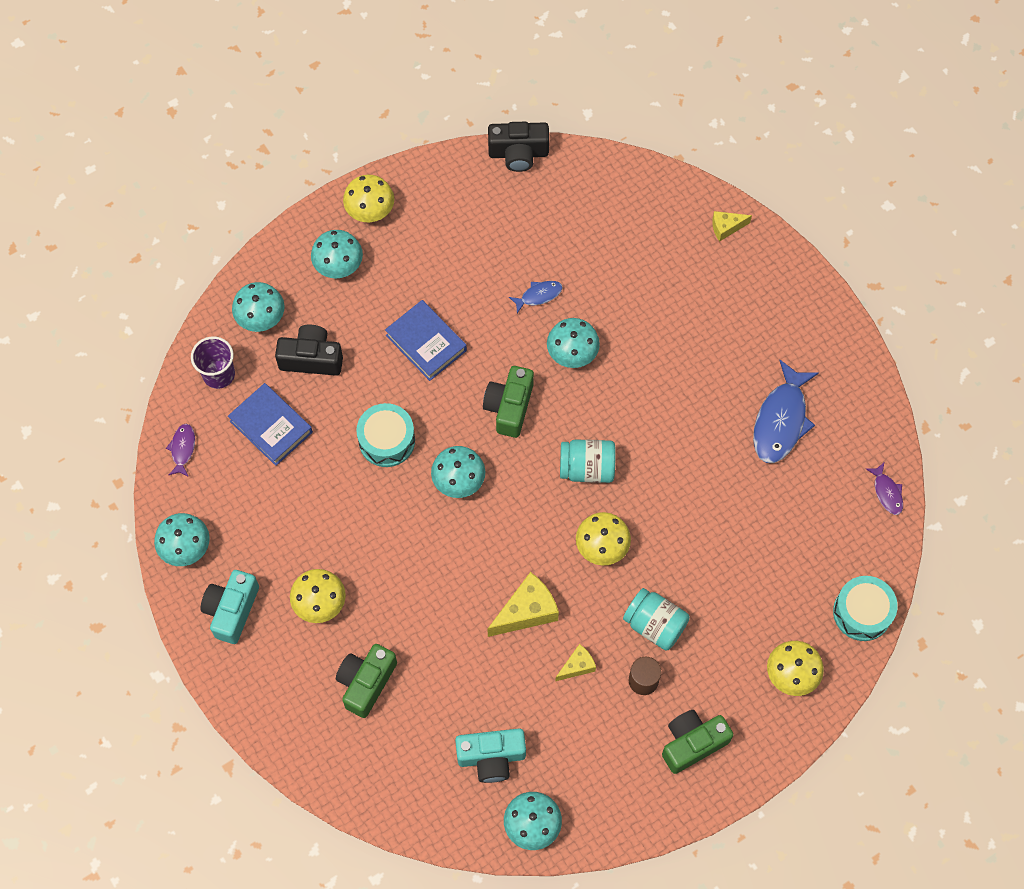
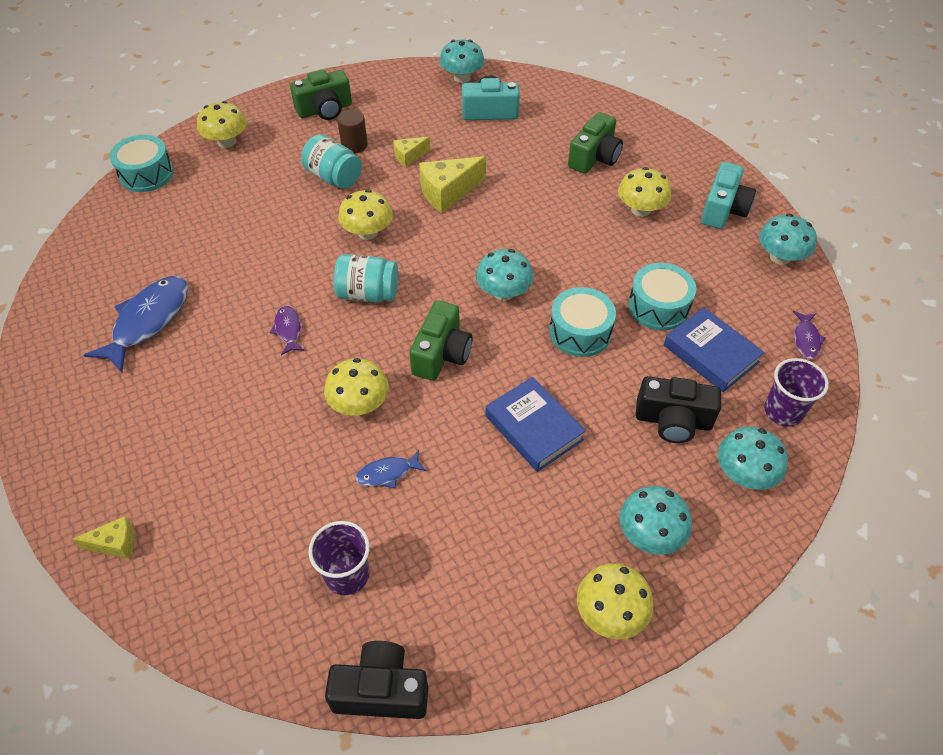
camera: 175 degrees left, 15 degrees down
turquoise mushroom [547,318,600,368] -> yellow mushroom [324,358,389,416]
purple fish [865,463,903,515] -> purple fish moved to [270,306,305,355]
none -> purple cup [308,521,370,595]
none -> turquoise drum [628,263,696,330]

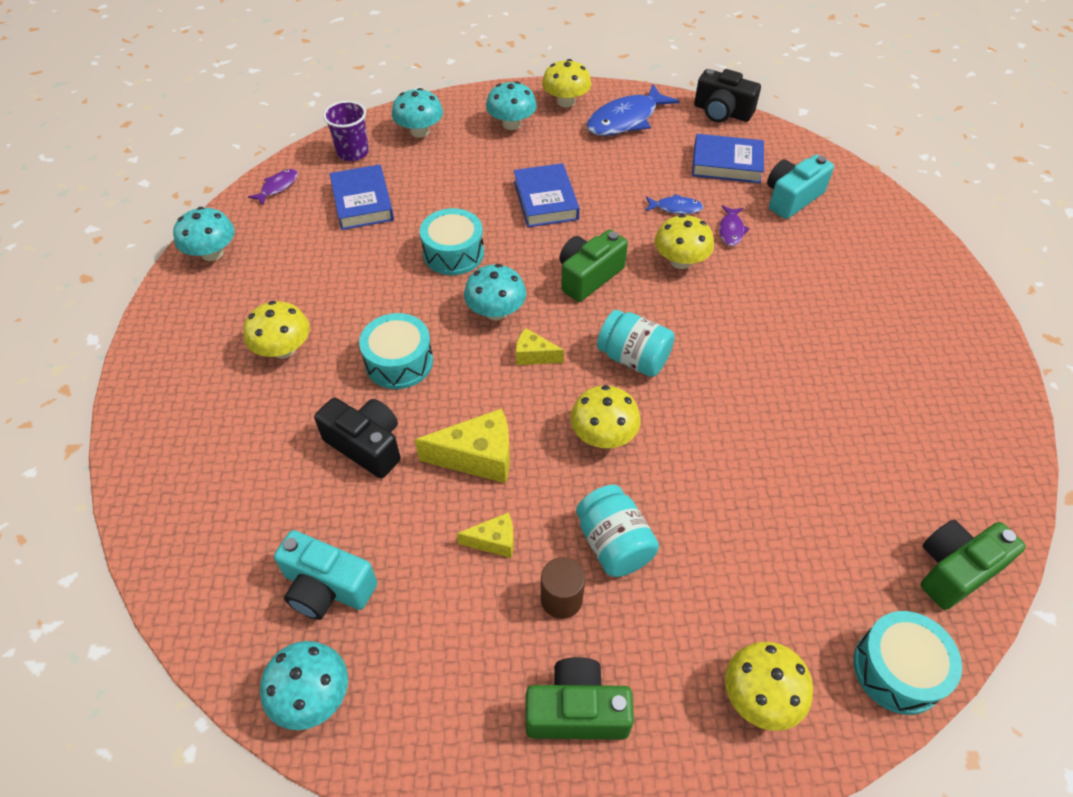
camera: 155 degrees left, 0 degrees up
yellow cheese [72,516,135,559] -> yellow cheese moved to [516,328,564,365]
blue fish [84,276,188,372] -> blue fish moved to [586,84,679,136]
purple fish [270,306,305,355] -> purple fish moved to [719,205,750,246]
purple cup [308,521,370,595] -> blue book [692,134,764,183]
green camera [568,112,623,174] -> green camera moved to [920,520,1026,610]
turquoise drum [628,263,696,330] -> turquoise drum moved to [359,313,433,389]
black camera [636,376,721,443] -> black camera moved to [314,398,401,478]
turquoise camera [701,162,756,229] -> turquoise camera moved to [767,155,834,219]

